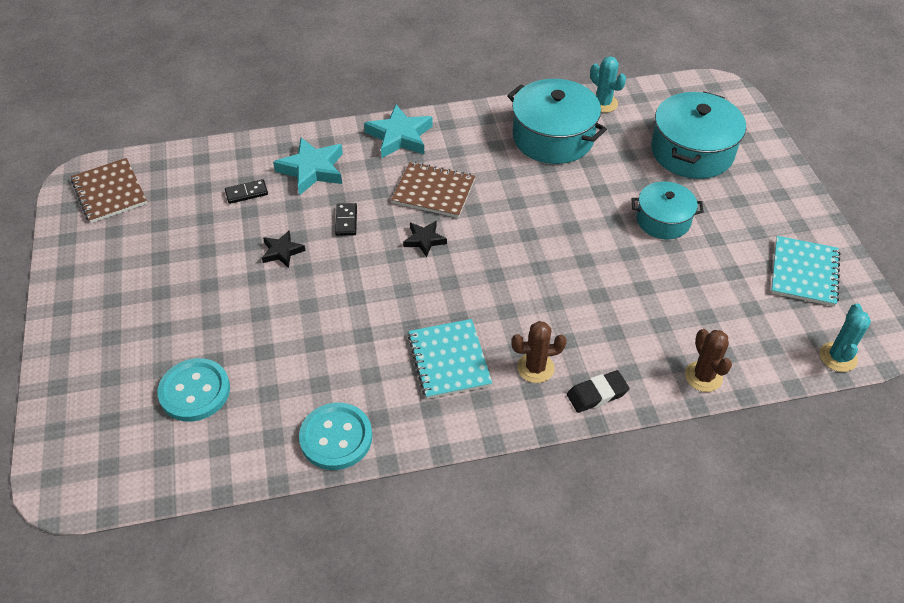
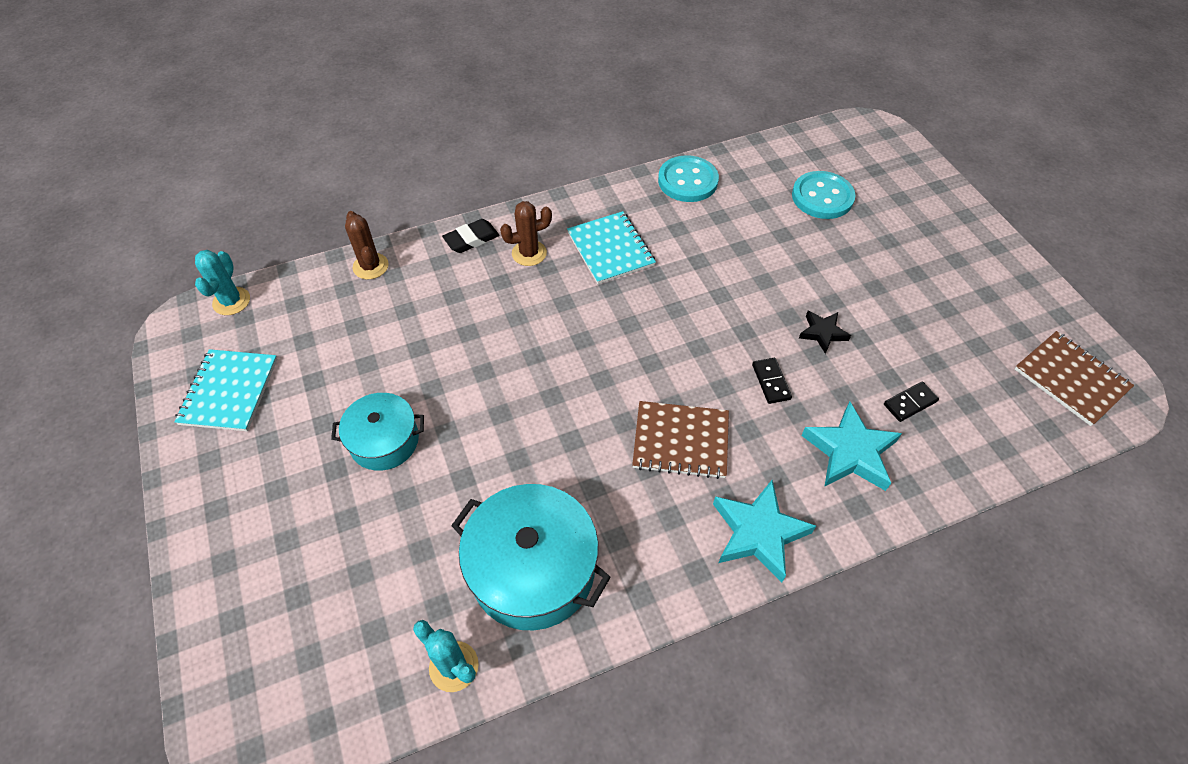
camera: 170 degrees right, 5 degrees up
black star [403,221,447,257] -> none
turquoise pot [651,91,746,179] -> none

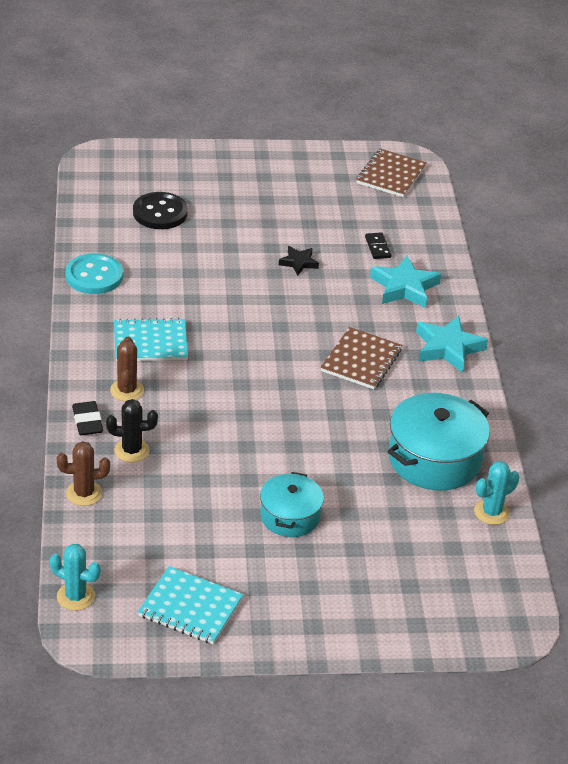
camera: 75 degrees left, 15 degrees down
black domino [752,358,792,404] -> none
turquoise button [792,171,856,219] -> black button [133,192,188,229]
brown notebook [1015,331,1134,426] -> brown notebook turned 45 degrees counterclockwise [356,149,427,197]
none -> black cactus [106,399,158,462]

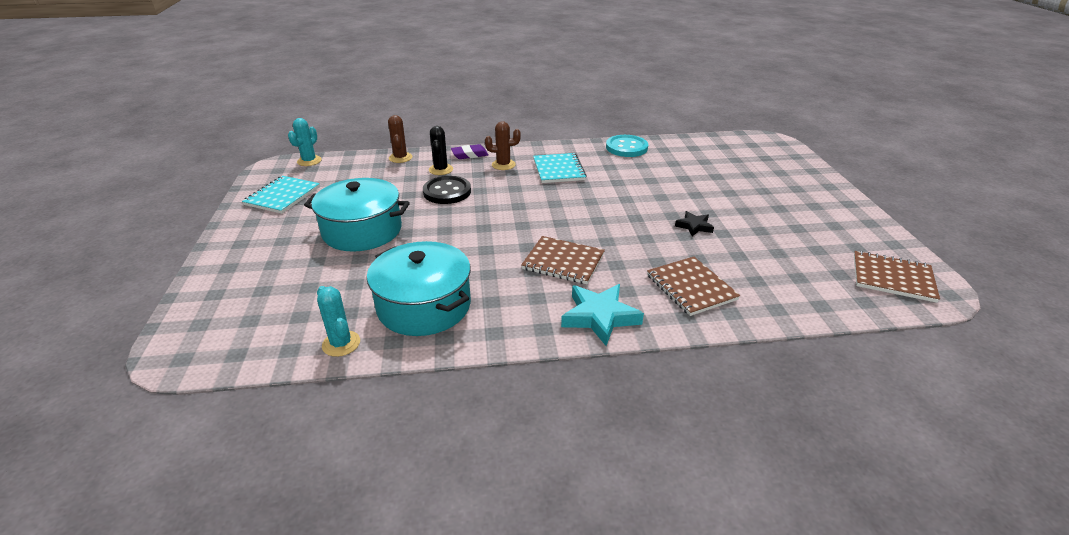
camera: 90 degrees right, 5 degrees down
black eraser [72,401,103,435] -> purple eraser [451,144,488,159]
black button [133,192,188,229] -> black button moved to [423,176,471,204]
turquoise pot [260,472,324,537] -> turquoise pot [304,178,410,251], size x1.63
black domino [365,232,392,259] -> none
turquoise star [370,256,441,308] -> brown notebook [647,257,741,316]

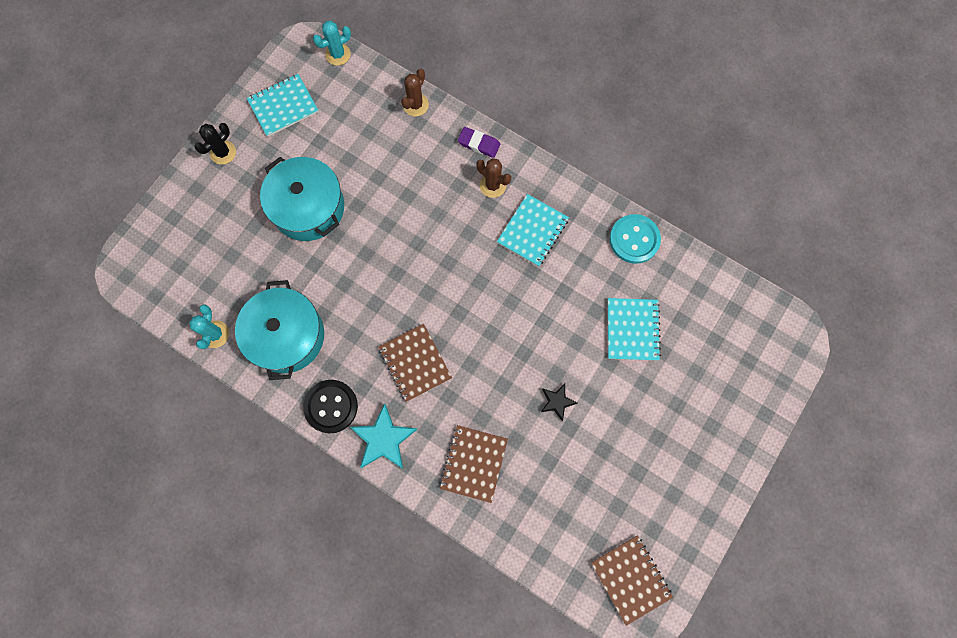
camera: 40 degrees right, 40 degrees up
black button [423,176,471,204] -> black button moved to [303,380,358,433]
black cactus [429,126,453,175] -> black cactus moved to [194,123,236,165]
none -> turquoise notebook [608,298,661,361]

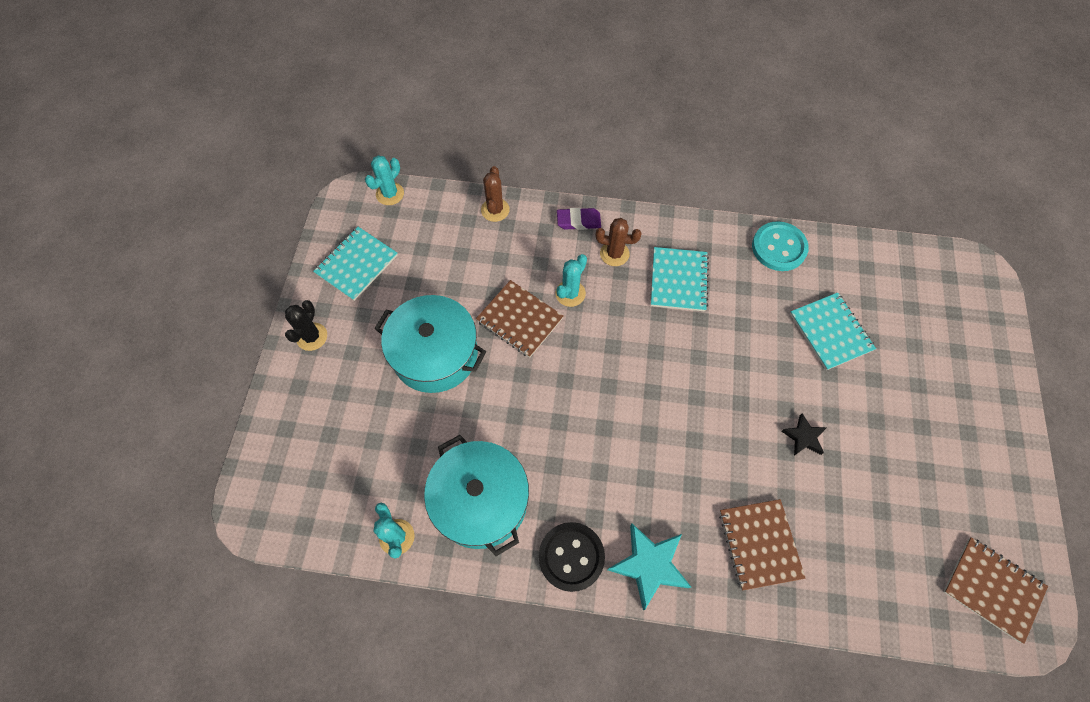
camera: 25 degrees left, 10 degrees down
brown notebook [379,324,452,402] -> brown notebook moved to [476,280,563,358]
none -> turquoise cactus [555,254,587,307]

